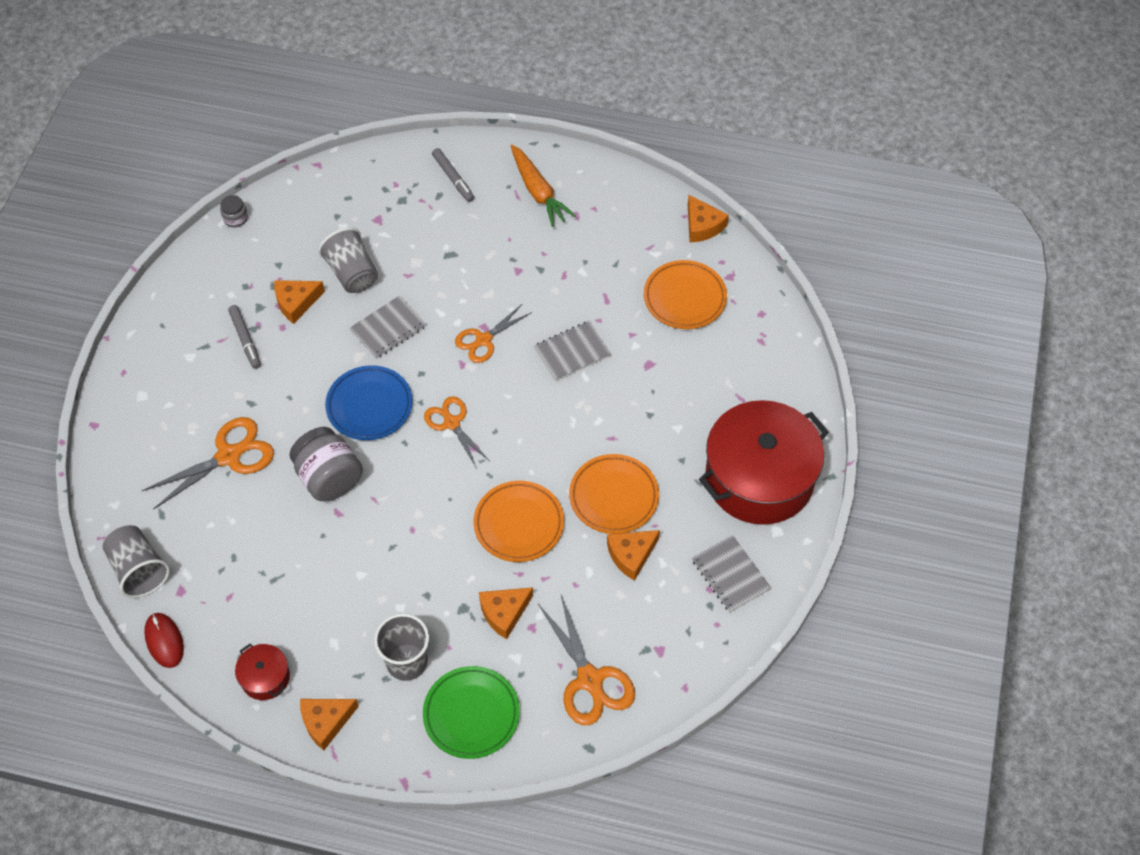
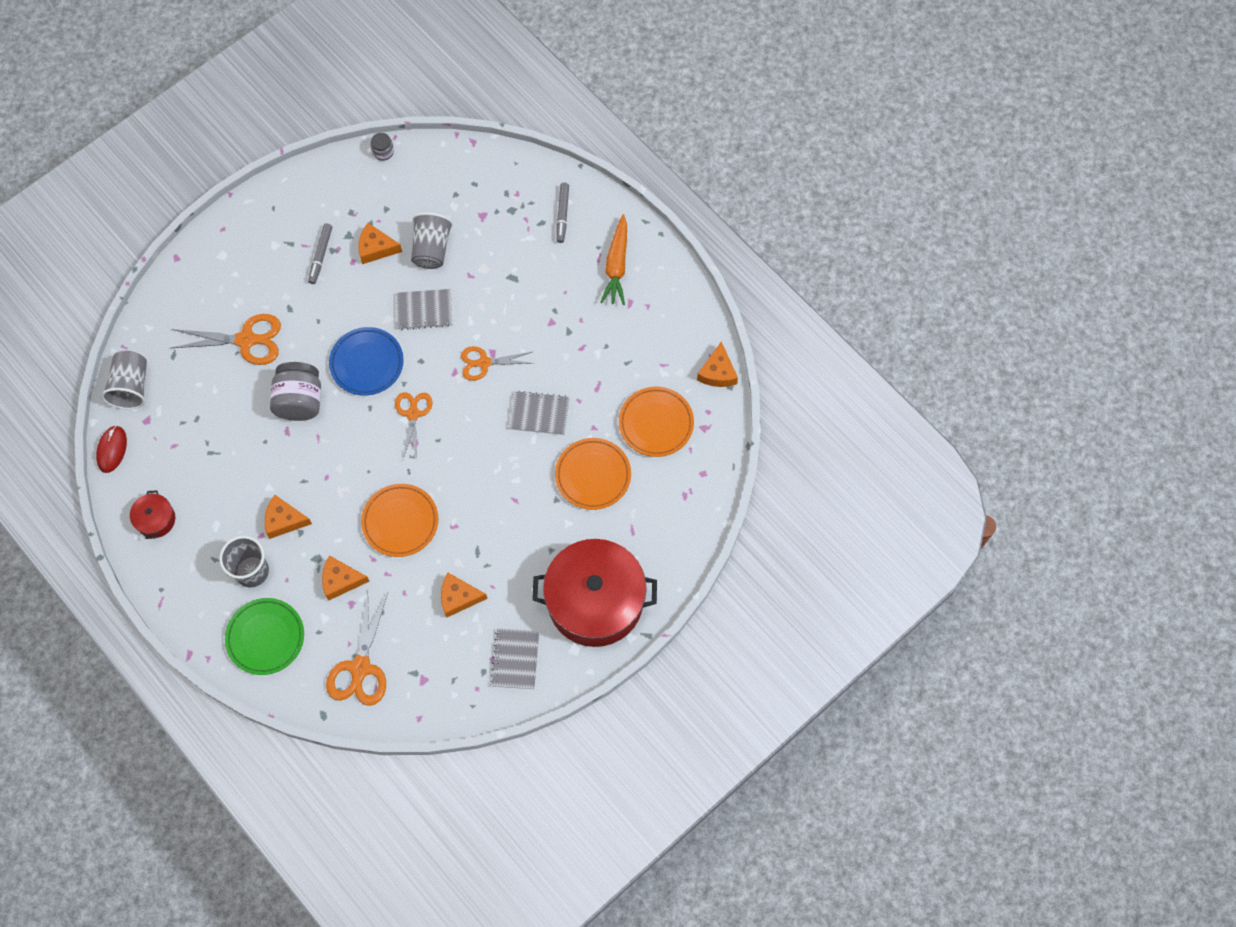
camera: 35 degrees right, 10 degrees up
orange cheese [300,699,359,750] -> orange cheese moved to [265,495,312,539]
orange plate [569,454,659,534] -> orange plate moved to [555,438,631,510]

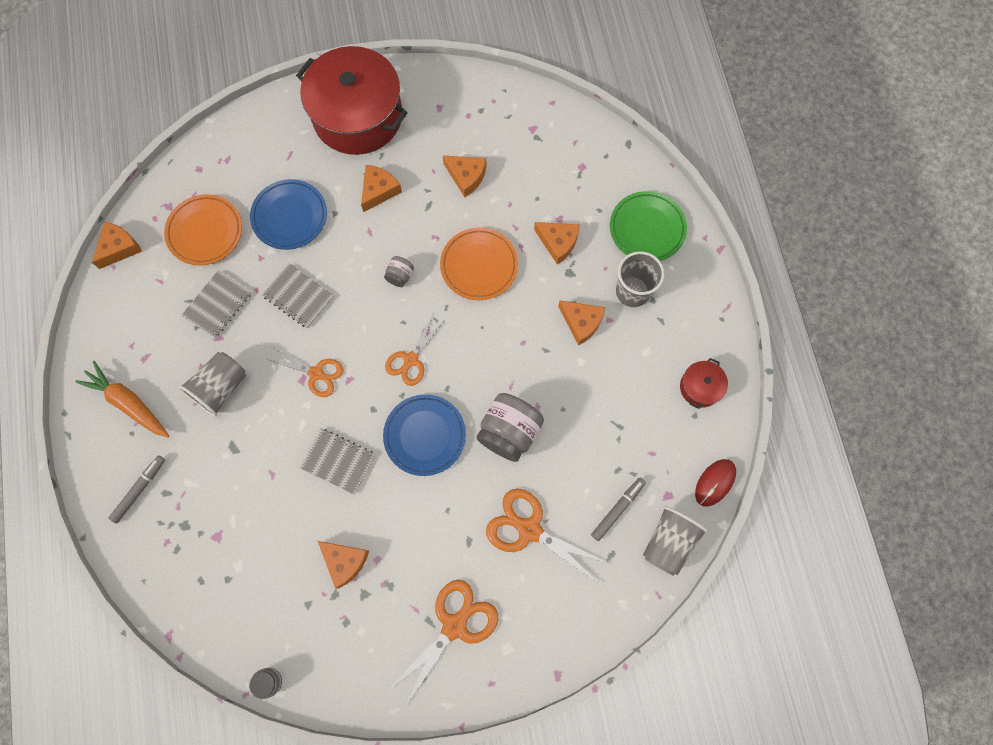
camera: 150 degrees left, 5 degrees up
grey marker [308,223,332,284] -> grey marker moved to [591,478,646,541]
orange scissors [326,591,388,706] -> orange scissors moved to [387,580,498,705]
grey cup [411,212,453,269] -> grey cup moved to [178,352,246,417]
grey notebook [491,628,539,689] -> grey notebook moved to [181,270,252,338]
orange plate [555,438,631,510] -> blue plate [250,179,327,250]
orange carrot [600,214,627,305] -> orange carrot turned 90 degrees counterclockwise [75,361,169,437]
none -> orange cheese [361,165,402,212]
none -> grey jar [384,256,414,287]

